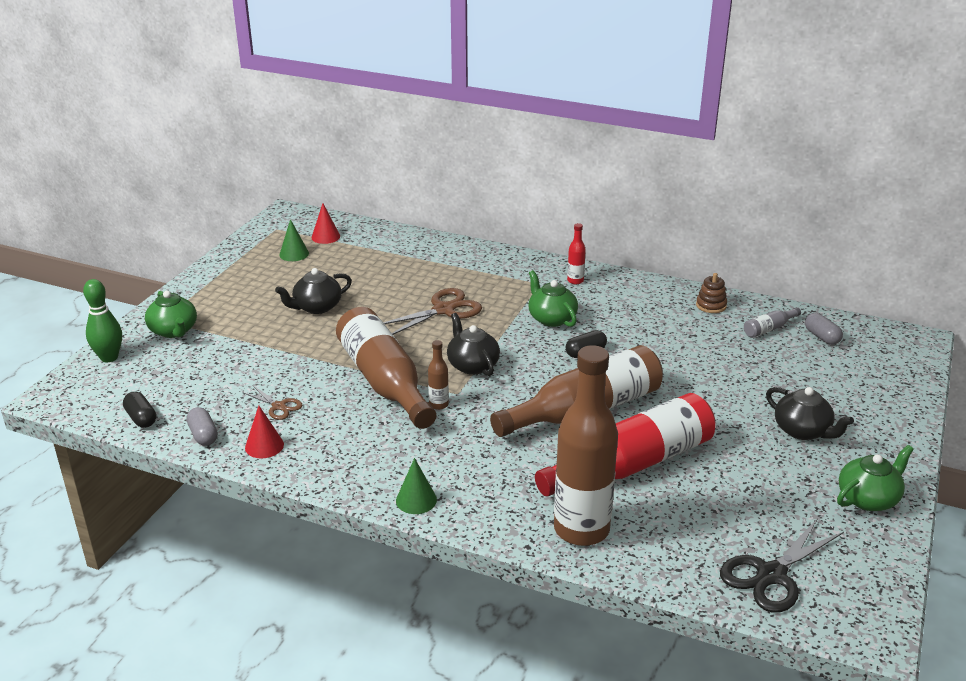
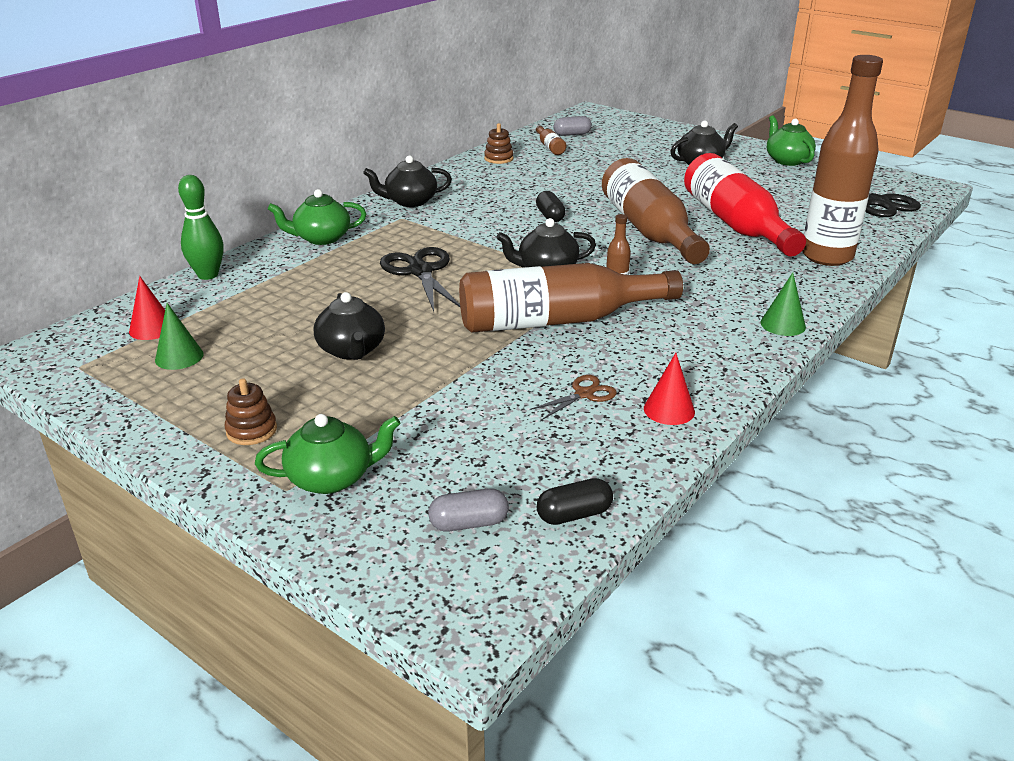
camera: 75 degrees left, 0 degrees up
green bowling pin [83,279,122,362] -> green bowling pin moved to [178,175,224,280]
grey capsule [187,407,218,446] -> grey capsule moved to [428,488,509,531]
brown scissors [383,288,482,335] -> black scissors [380,247,460,312]
green teapot [529,270,578,327] -> green teapot moved to [268,189,366,245]
red bottle [567,223,586,284] -> black teapot [363,156,452,207]
grey bottle [744,307,801,338] -> brown bottle [536,126,566,155]
none -> brown stacking toy [225,378,277,445]

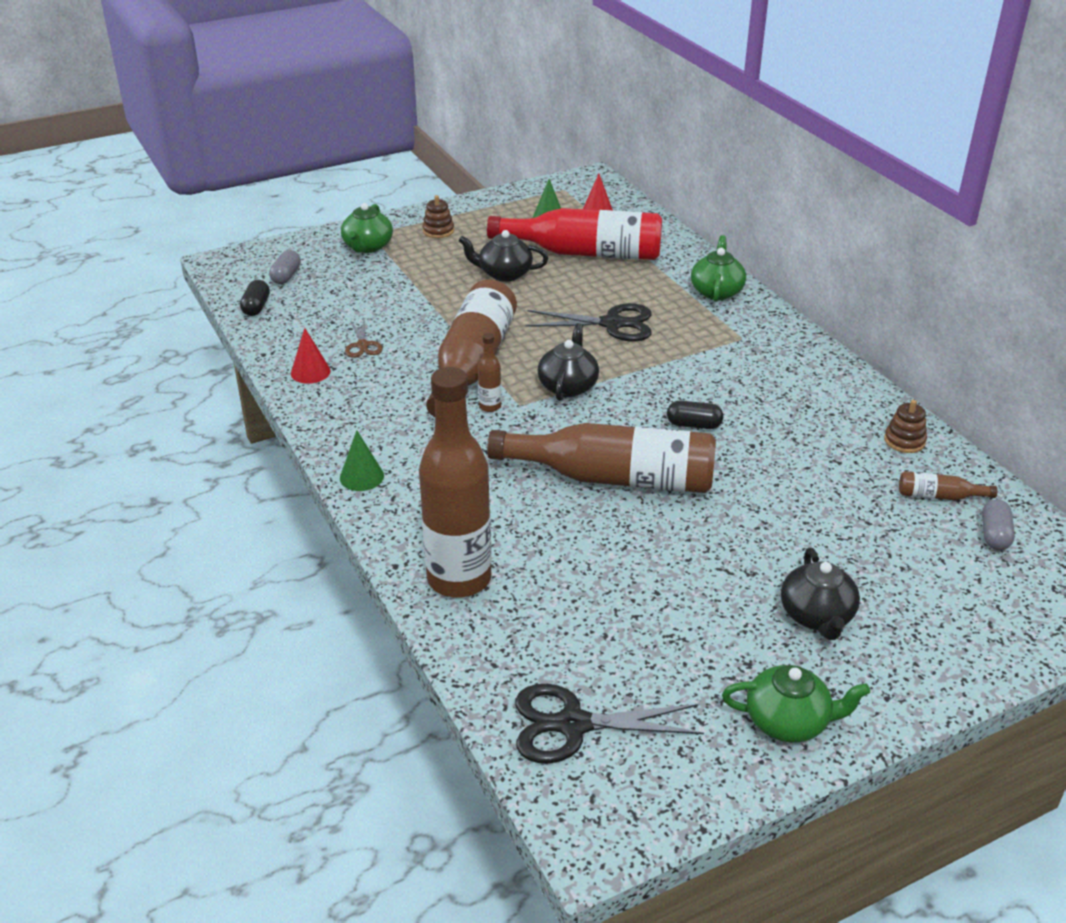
camera: 115 degrees right, 5 degrees up
green bowling pin [178,175,224,280] -> none
black teapot [363,156,452,207] -> none
red bottle [684,153,806,257] -> red bottle moved to [487,208,662,260]

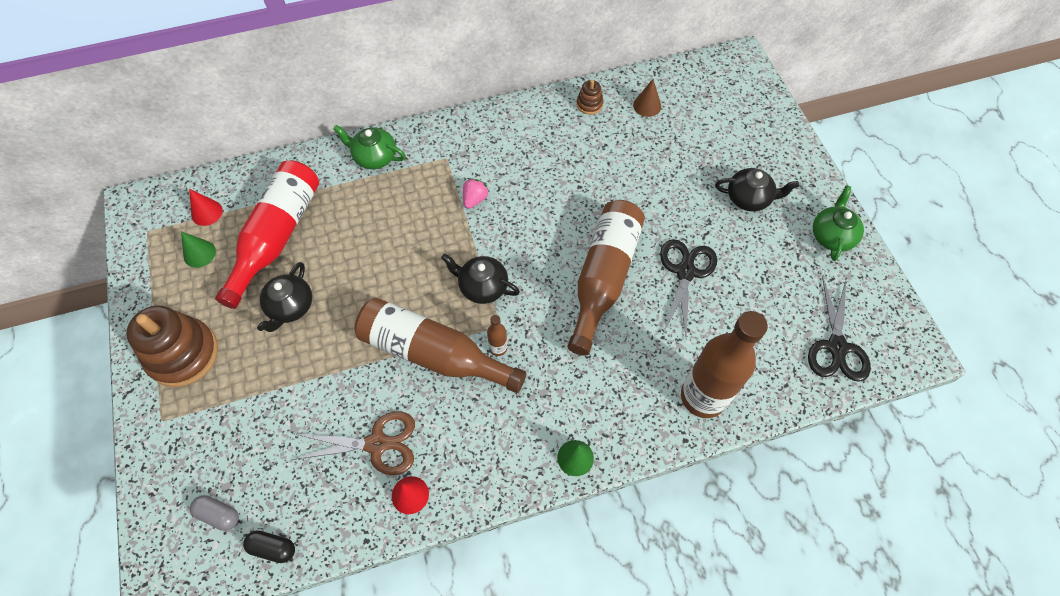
camera: 80 degrees left, 25 degrees up
green teapot [341,203,393,253] -> none
brown scissors [345,318,383,358] -> brown scissors [291,411,415,475], size x1.84
brown stacking toy [423,195,454,238] -> brown stacking toy [126,305,218,387], size x2.17
black scissors [525,303,652,342] -> black scissors moved to [660,239,717,337]
black capsule [667,401,723,429] -> none
brown bottle [899,471,998,500] -> brown cone [633,79,661,117]
grey capsule [982,499,1015,550] -> none
none -> pink strawberry [463,178,489,209]

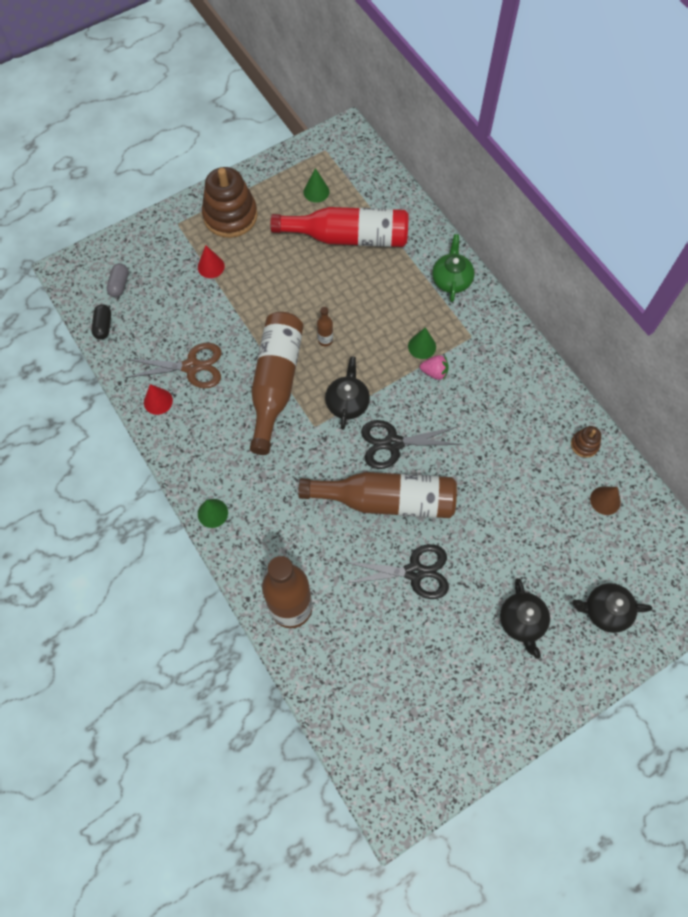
camera: 75 degrees right, 5 degrees up
red cone [189,189,223,226] -> red cone moved to [198,245,225,278]
black teapot [257,262,312,332] -> black teapot moved to [572,583,652,633]
brown scissors [291,411,415,475] -> brown scissors turned 75 degrees counterclockwise [125,343,221,388]
brown bottle [487,315,507,356] -> brown bottle moved to [317,307,333,346]
black scissors [808,277,871,382] -> black scissors moved to [361,420,463,469]
green teapot [813,185,864,261] -> none
none -> green cone [408,327,436,359]

